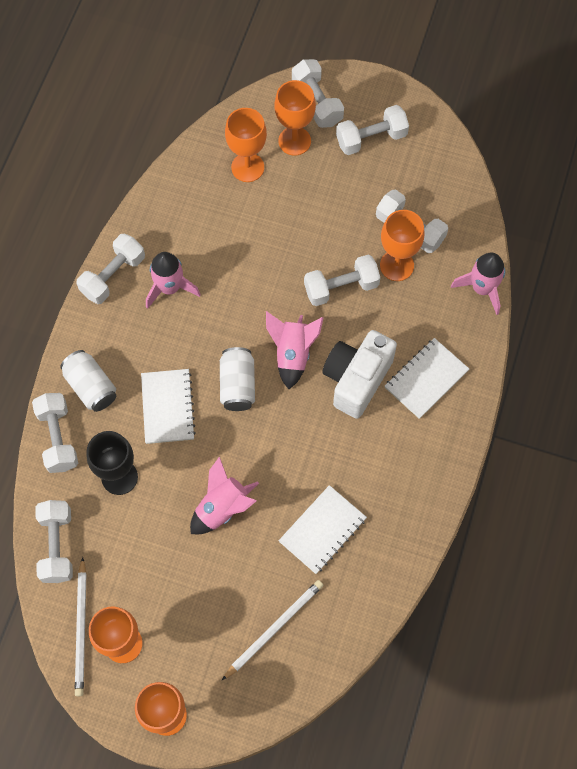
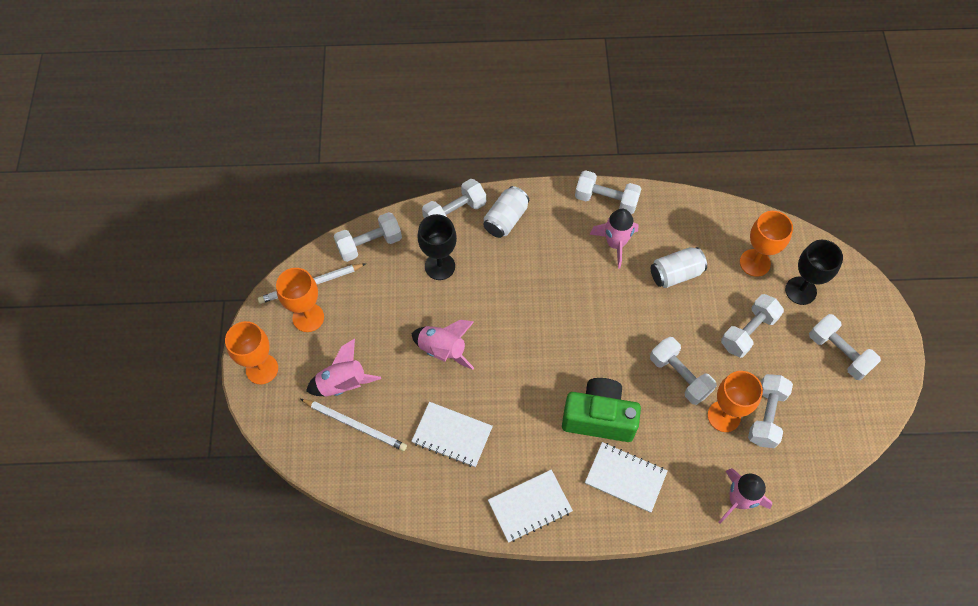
camera: 70 degrees right, 5 degrees down
white notebook [141,369,196,444] -> white notebook moved to [488,470,573,543]
white can [220,347,255,411] -> white can moved to [651,247,707,288]
pink rocket [266,311,324,389] -> pink rocket moved to [306,339,381,397]
orange goblet [274,80,316,156] -> black goblet [785,240,843,305]
white dumbbell [292,59,344,128] -> white dumbbell moved to [721,294,784,358]
white camera [322,330,397,419] -> green camera [562,378,641,442]

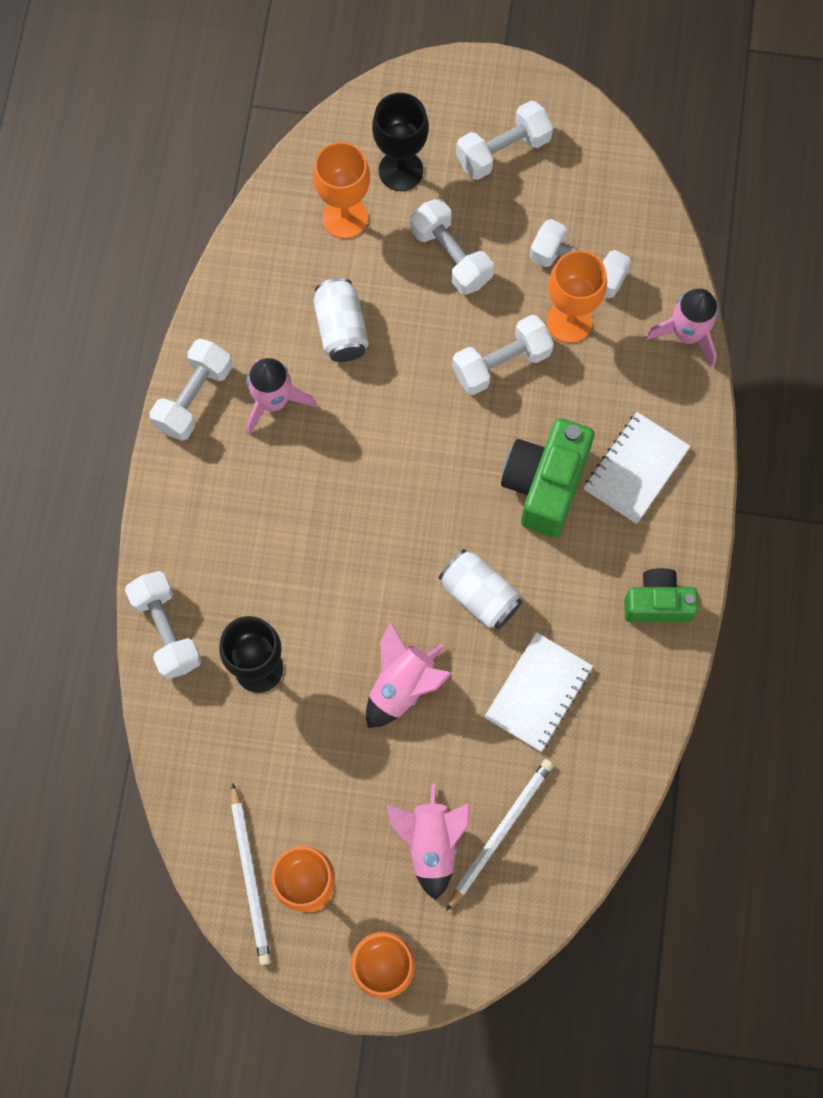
camera: 80 degrees left, 10 degrees up
white dumbbell [334,212,402,262] -> none
white can [483,186,529,238] -> white can moved to [439,549,522,629]
white notebook [488,470,573,543] -> green camera [624,568,698,622]

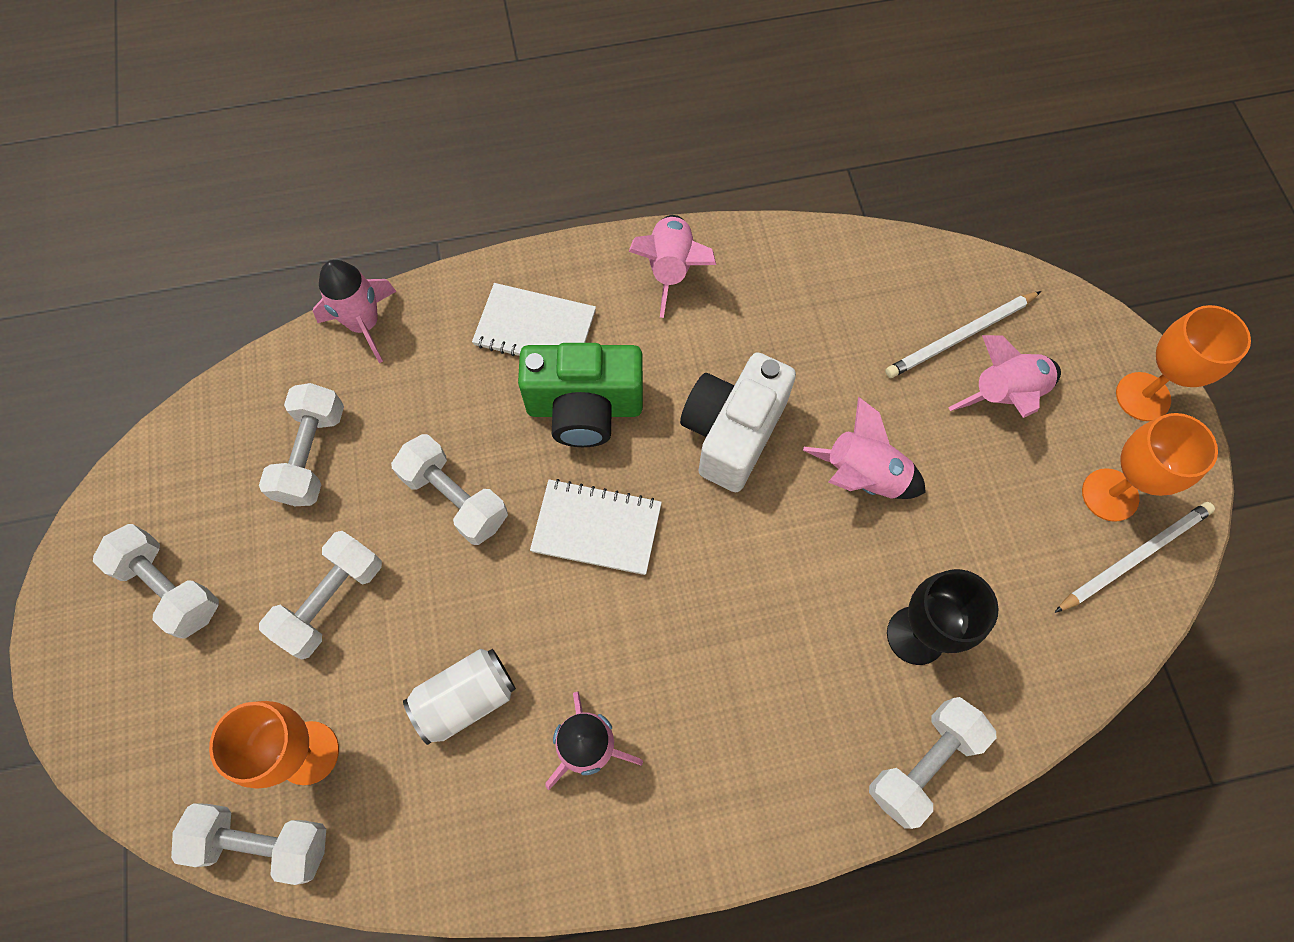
camera: 110 degrees left, 5 degrees down
white dumbbell [149,339,232,441] -> white dumbbell moved to [171,803,326,885]
black goblet [372,93,429,191] -> none
white can [439,549,522,629] -> white camera [680,352,796,492]
white pencil [446,759,553,911] -> white pencil turned 45 degrees counterclockwise [885,291,1041,378]
white notebook [484,632,593,752] -> white notebook moved to [530,479,662,575]
orange goblet [546,250,607,343] -> none
green camera [624,568,698,622] -> pink rocket [629,215,716,318]

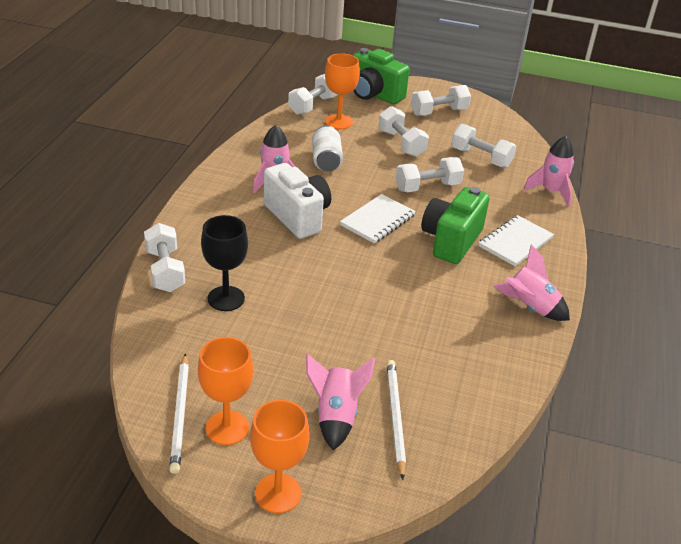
camera: 115 degrees right, 30 degrees down
white camera [680,352,796,492] -> white camera moved to [264,163,331,239]
pink rocket [803,396,926,499] -> none
none -> green camera [353,48,410,104]

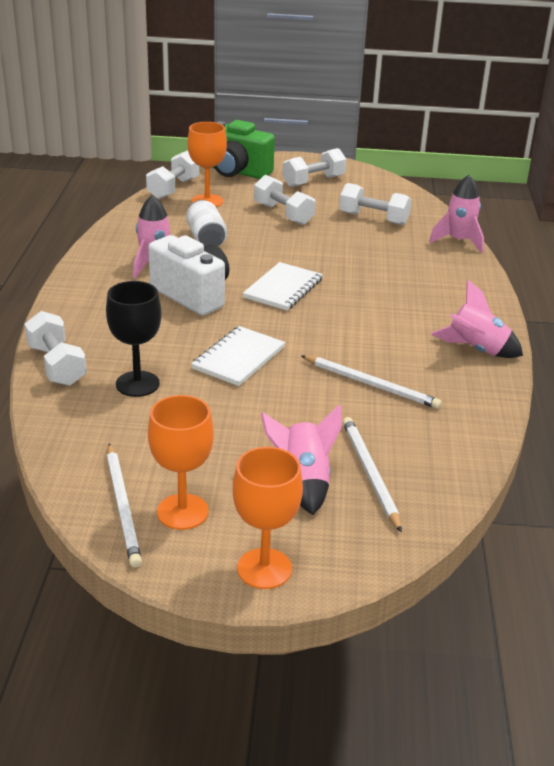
camera: 10 degrees left, 5 degrees down
white dumbbell [395,157,464,192] -> none
green camera [421,187,490,264] -> none
white notebook [479,215,554,266] -> white notebook moved to [191,326,285,386]
none -> white pencil [301,355,442,409]

